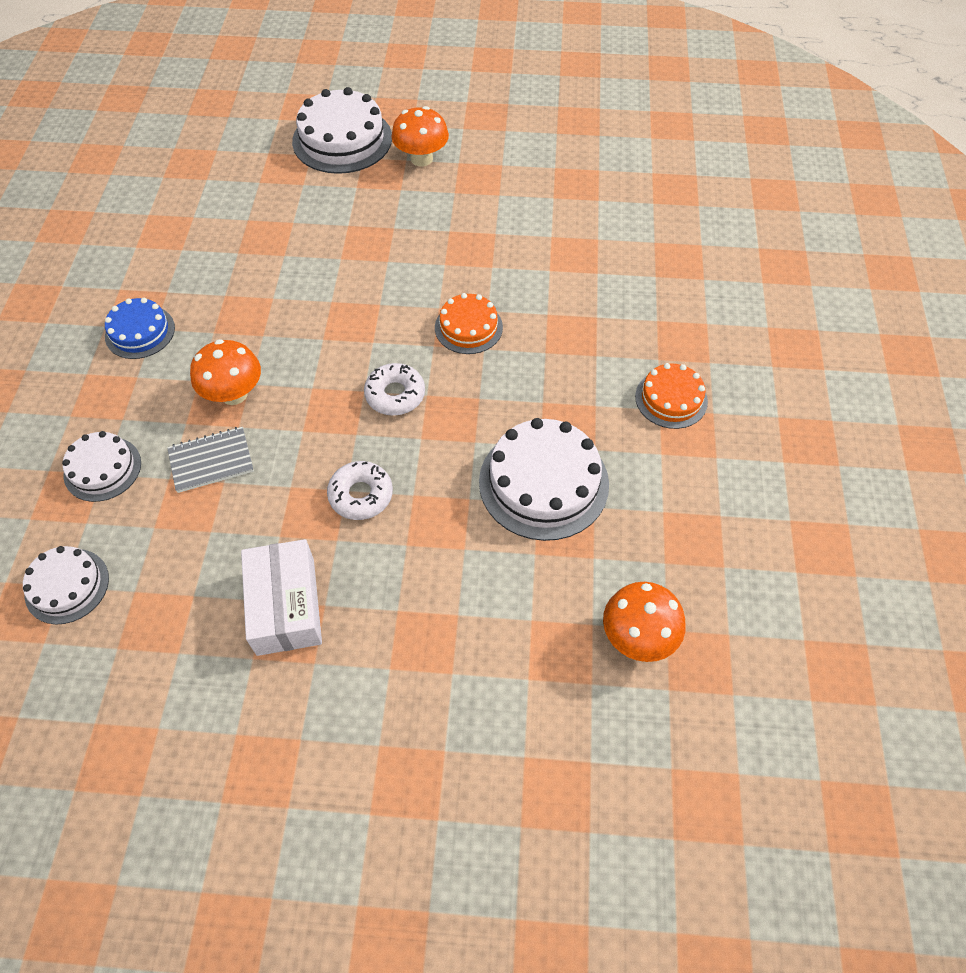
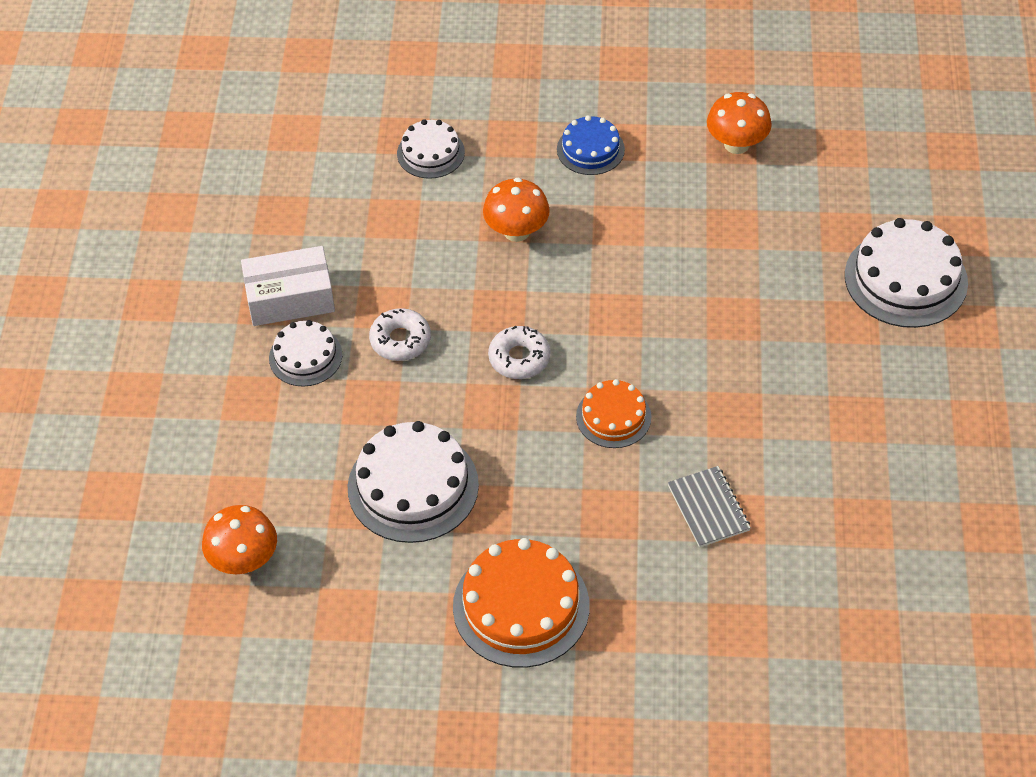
camera: 90 degrees right, 5 degrees down
white cake [23,546,109,624] -> white cake moved to [269,320,342,387]
grey notebook [167,427,254,493] -> grey notebook moved to [668,466,751,548]
orange mushroom [391,106,449,167] -> orange mushroom moved to [707,92,772,154]
orange cake [635,363,708,429] -> orange cake [453,538,590,668], size x1.70

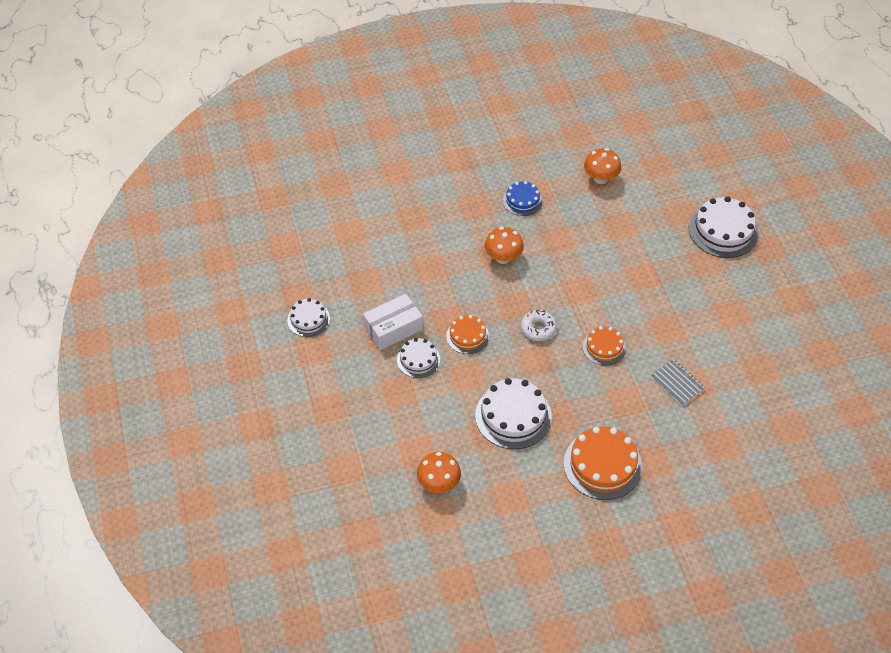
camera: 20 degrees left, 0 degrees up
white donut [369,308,431,361] -> orange cake [446,315,489,354]
white cake [397,119,465,179] -> white cake moved to [287,298,330,337]

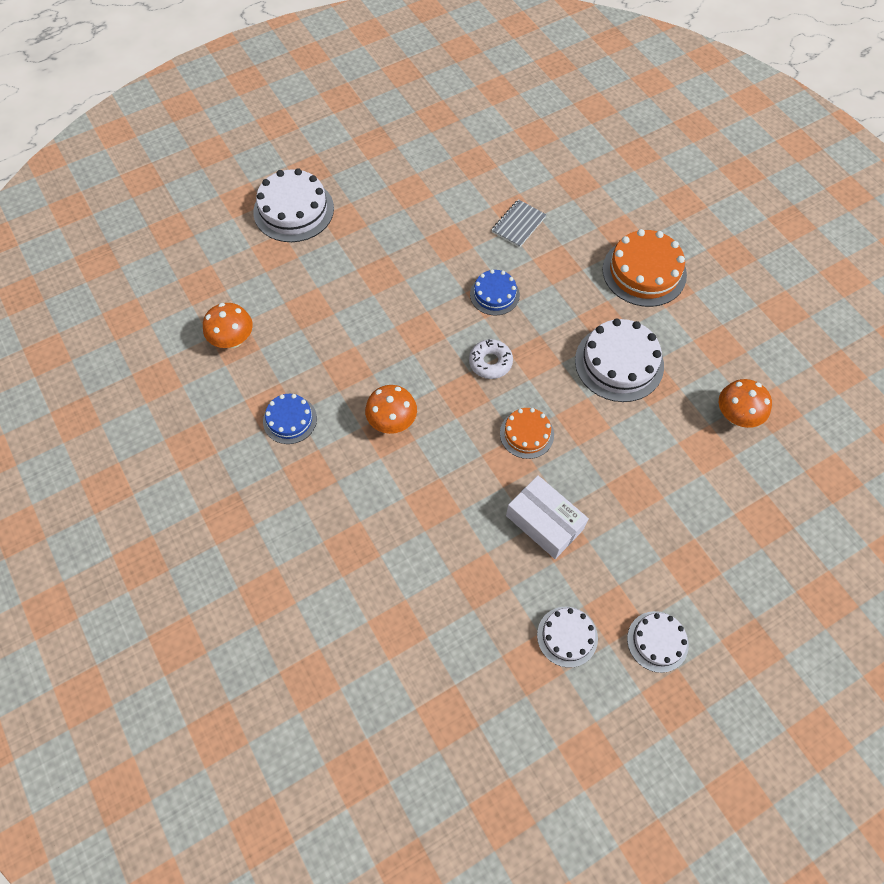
camera: 105 degrees left, 10 degrees up
white cake [397,338,440,378] -> white cake moved to [627,611,689,673]
orange cake [583,326,626,366] -> blue cake [470,269,520,316]

